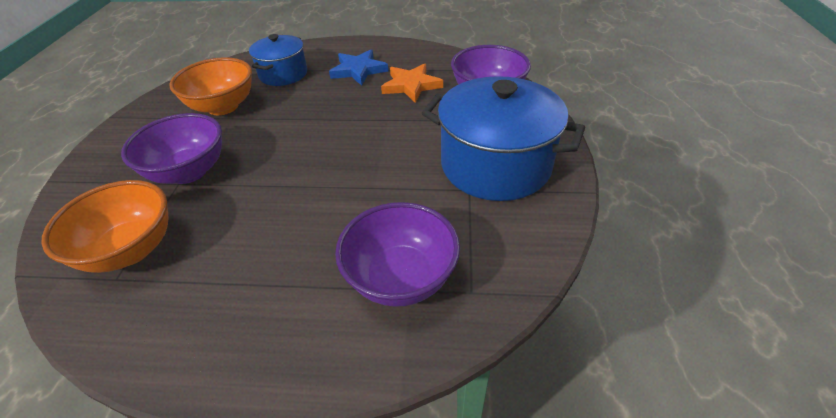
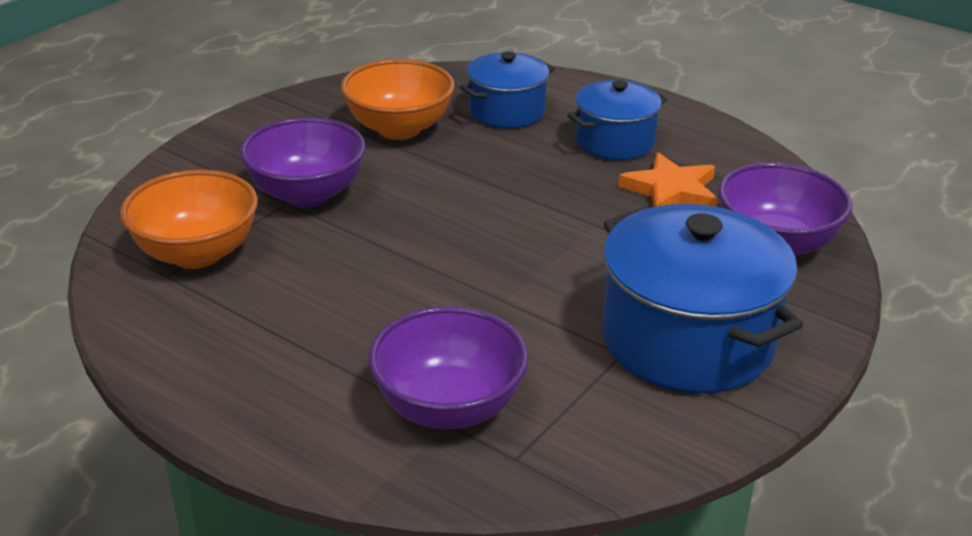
camera: 30 degrees right, 10 degrees down
blue star [329,49,389,86] -> blue pot [567,80,667,160]

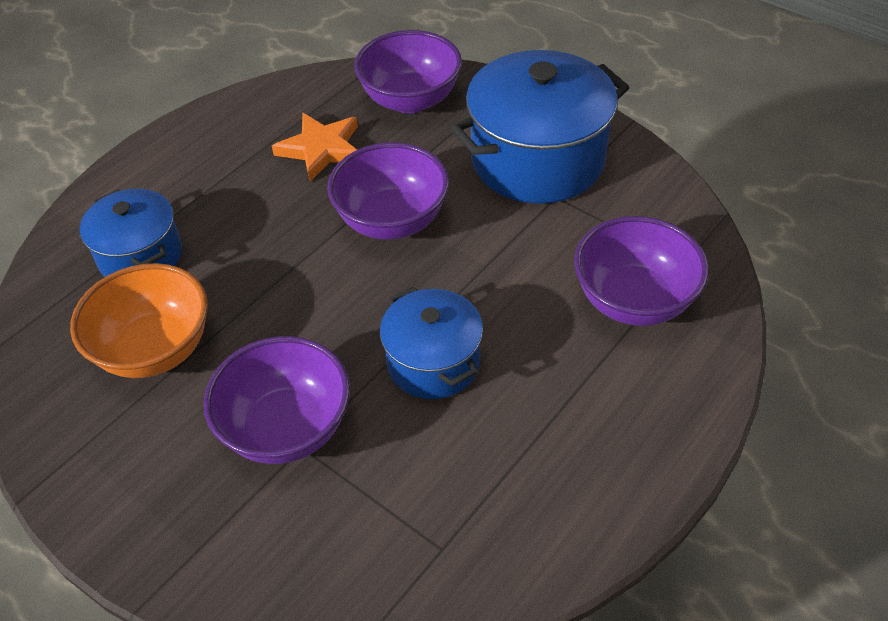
camera: 85 degrees left, 15 degrees up
orange bowl [120,170,258,269] -> none
blue pot [567,80,667,160] -> blue pot moved to [380,287,483,399]
none -> purple bowl [327,142,449,240]

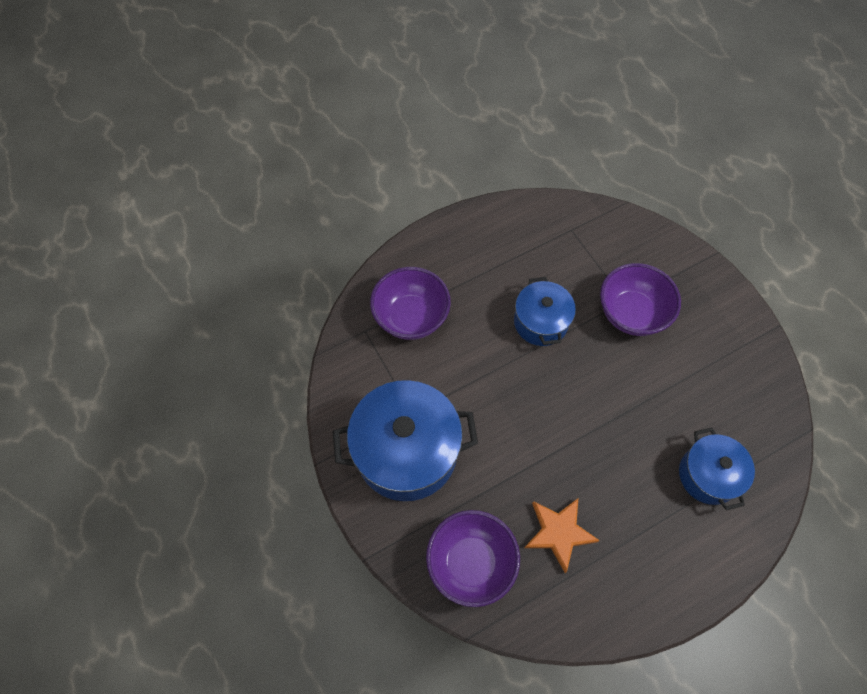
camera: 160 degrees left, 15 degrees up
orange bowl [70,263,208,378] -> none
purple bowl [327,142,449,240] -> none

